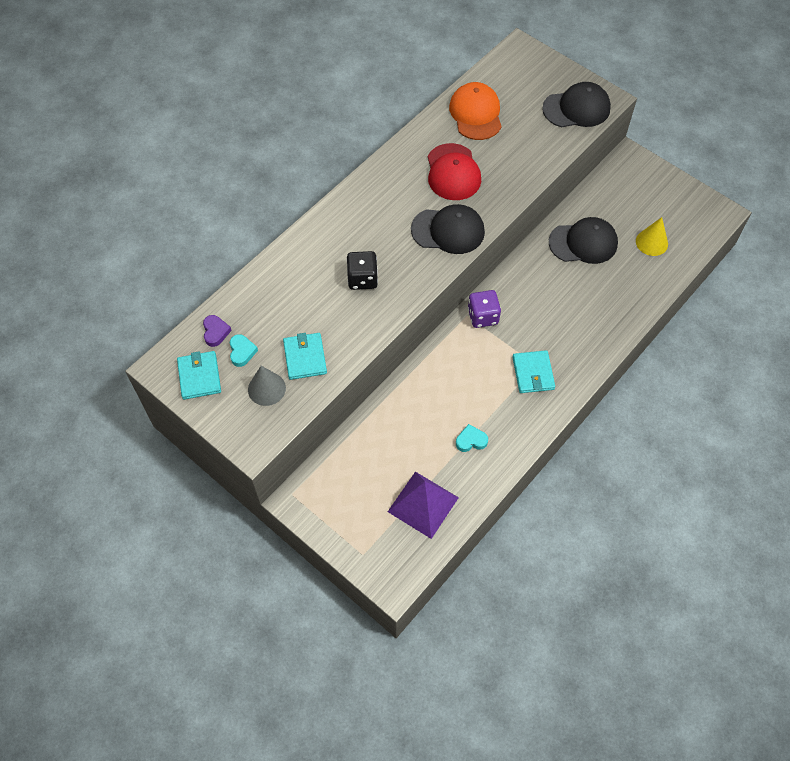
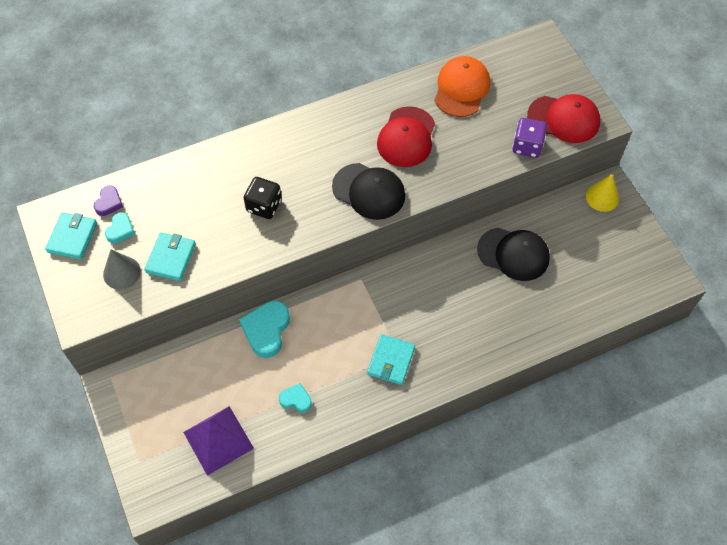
camera: 25 degrees right, 0 degrees up
purple dice [468,290,501,328] -> purple dice moved to [512,118,547,158]
black cap [542,82,611,127] -> red cap [527,94,600,143]
yellow cone [636,217,668,256] -> yellow cone moved to [586,174,619,212]
none -> turquoise heart [239,301,290,358]

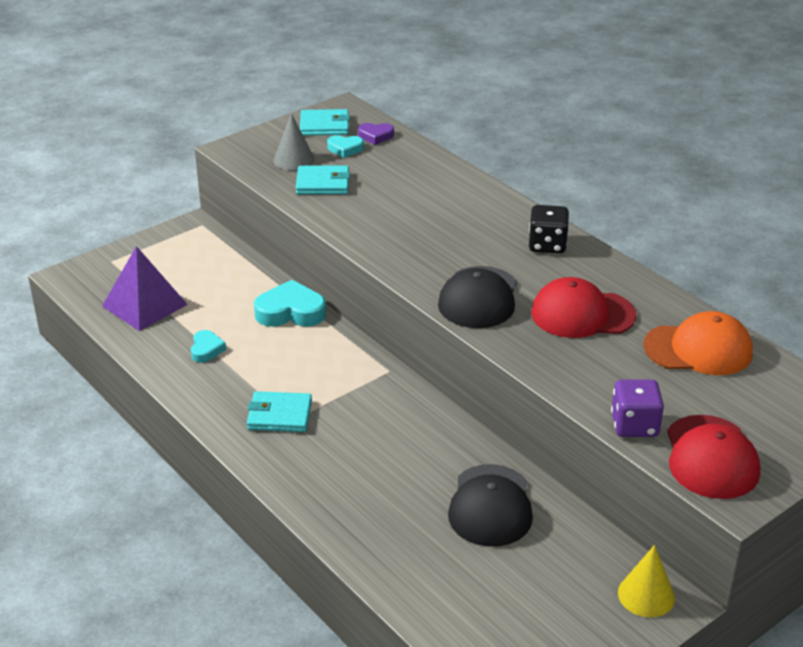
camera: 75 degrees right, 25 degrees down
black dice [244,177,282,219] -> black dice moved to [529,205,569,254]

